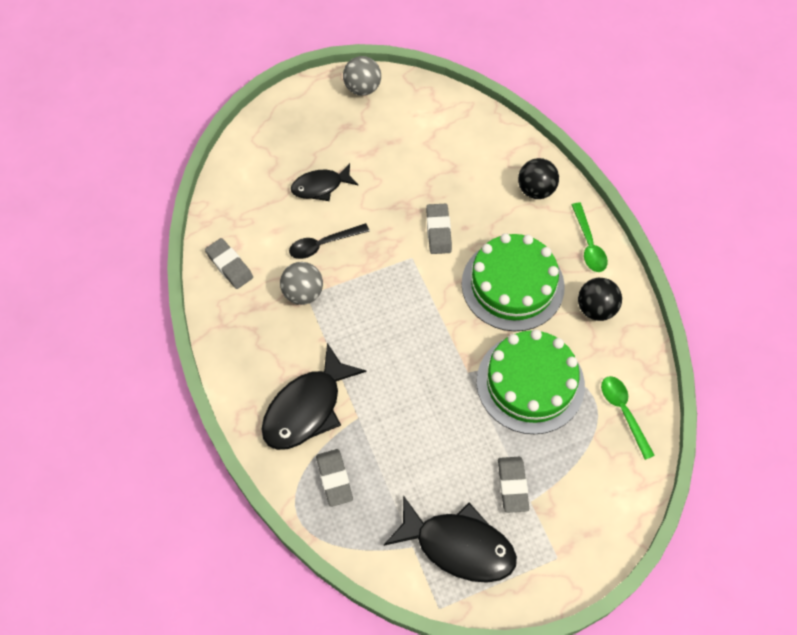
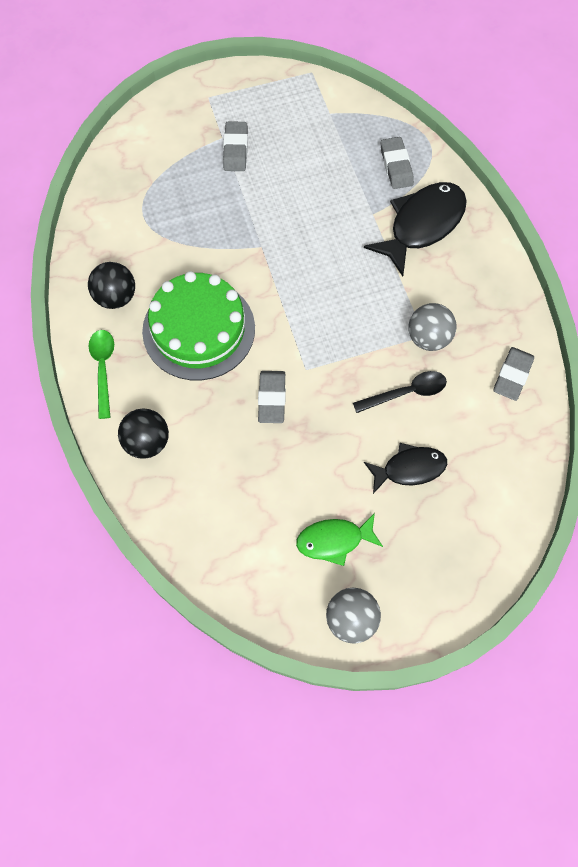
camera: 175 degrees left, 5 degrees up
grey eraser [205,238,253,289] -> grey eraser turned 60 degrees clockwise [493,347,534,401]
black fish [384,495,517,583] -> none
green cake [477,329,585,434] -> none
green spoon [601,376,655,460] -> none
none -> green fish [296,513,383,566]

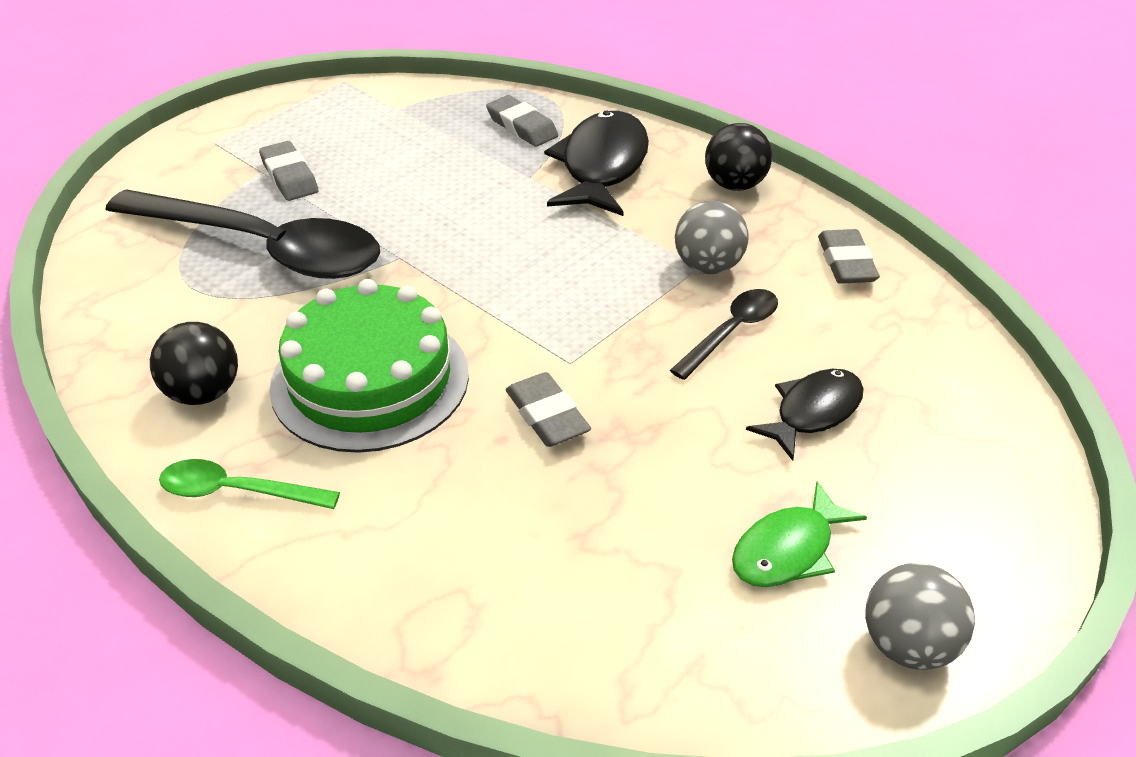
camera: 30 degrees left, 25 degrees down
green spoon [89,330,114,419] -> green spoon turned 45 degrees counterclockwise [159,459,340,509]
black ball [118,408,169,459] -> black ball moved to [705,123,772,191]
none -> black spoon [105,189,380,279]

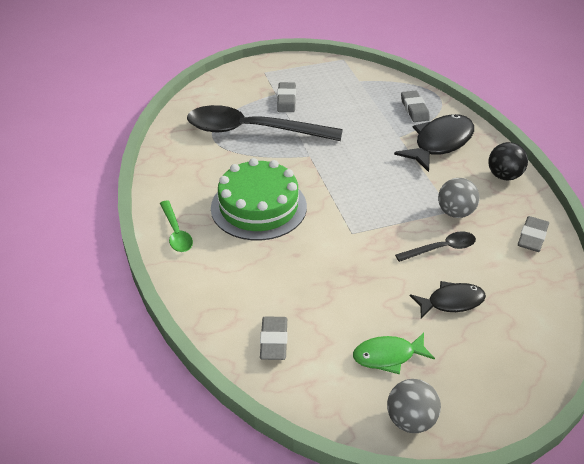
camera: 30 degrees right, 0 degrees up
black spoon [105,189,380,279] -> black spoon turned 135 degrees clockwise [187,105,343,141]
black ball [150,322,238,405] -> none
green spoon [159,459,340,509] -> green spoon turned 150 degrees counterclockwise [160,200,193,252]
grey eraser [506,372,591,447] -> grey eraser moved to [260,316,288,360]

